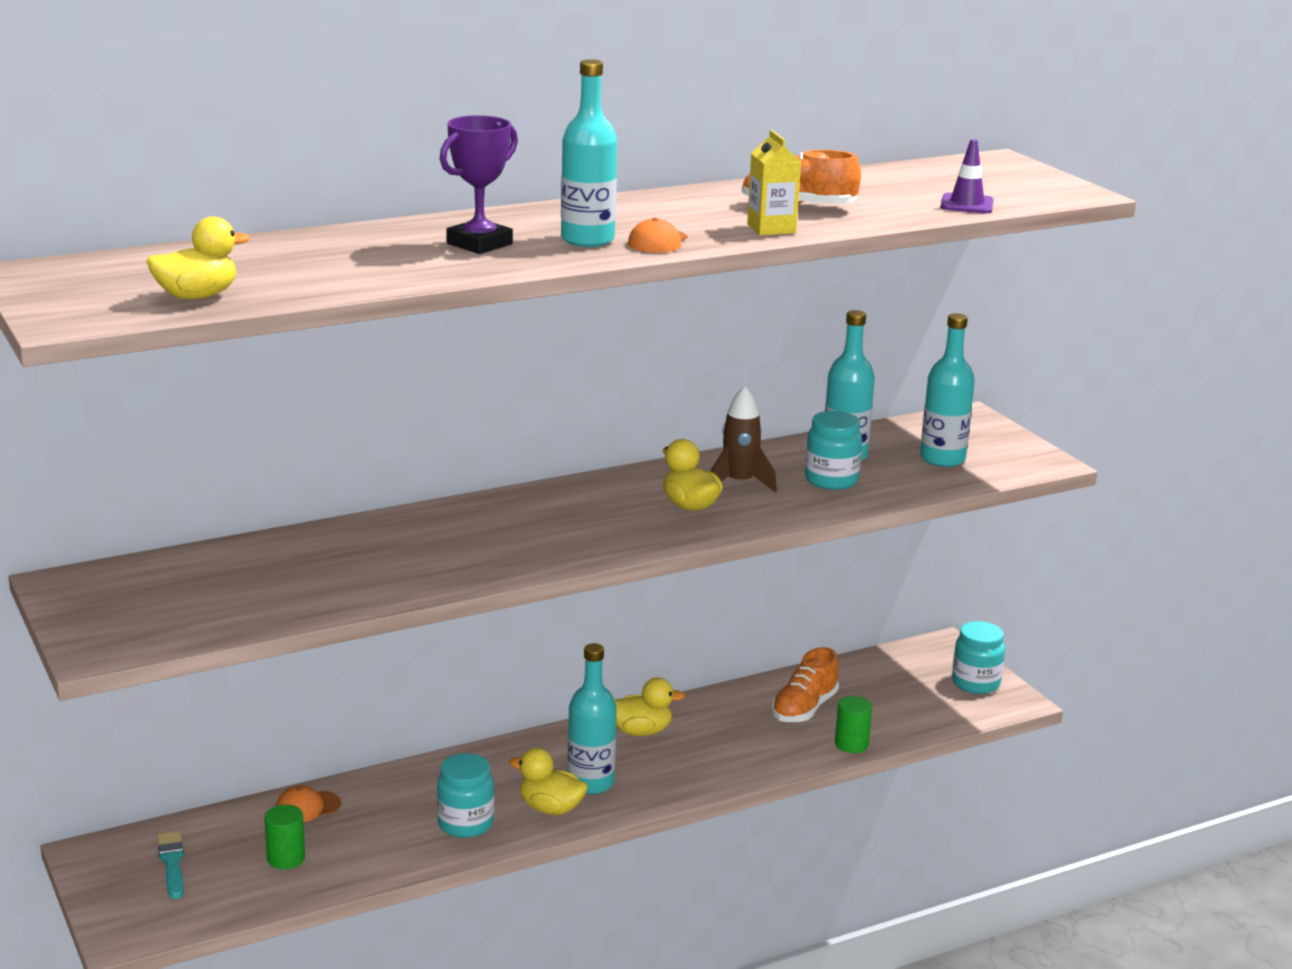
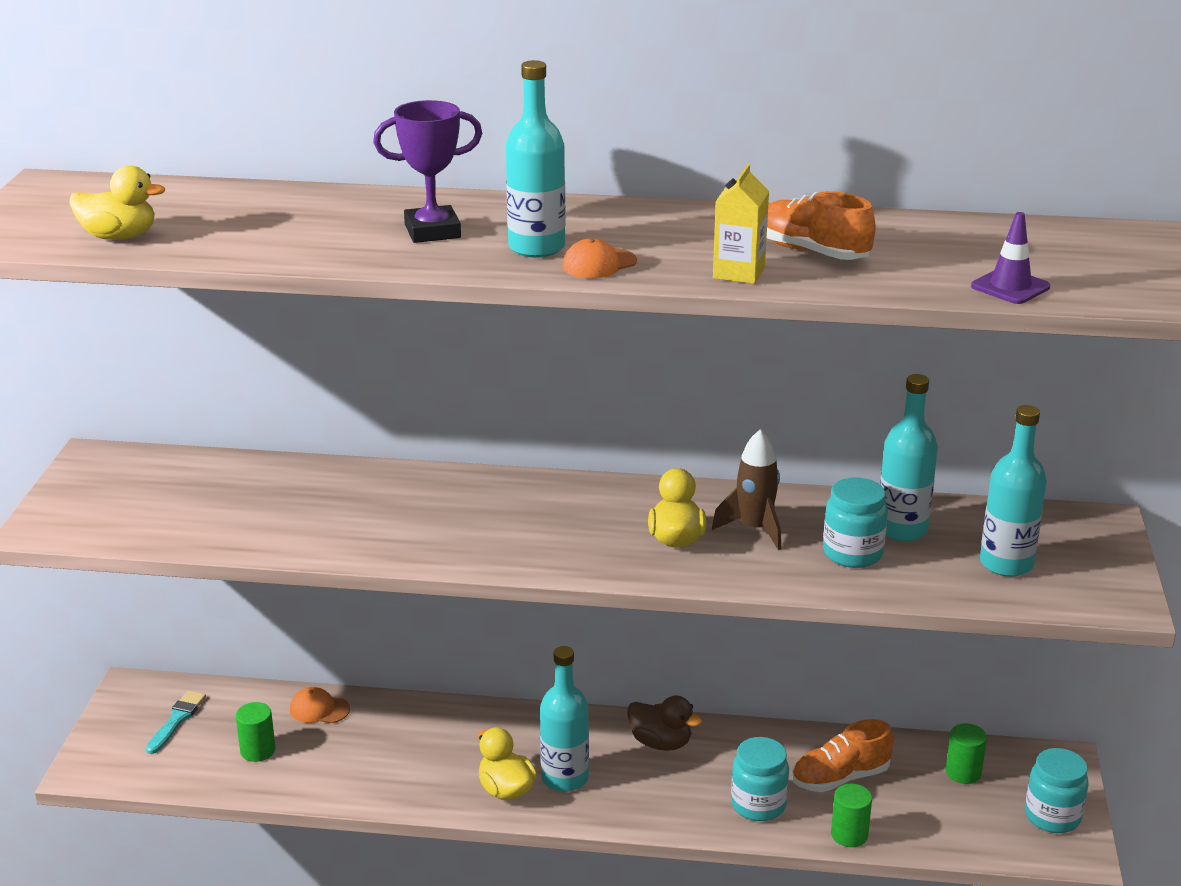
camera: 35 degrees right, 5 degrees up
turquoise jar [437,753,494,838] -> turquoise jar moved to [731,737,789,821]
yellow duck [614,677,685,736] -> brown duck [627,695,702,751]
none -> green cylinder [946,723,987,784]

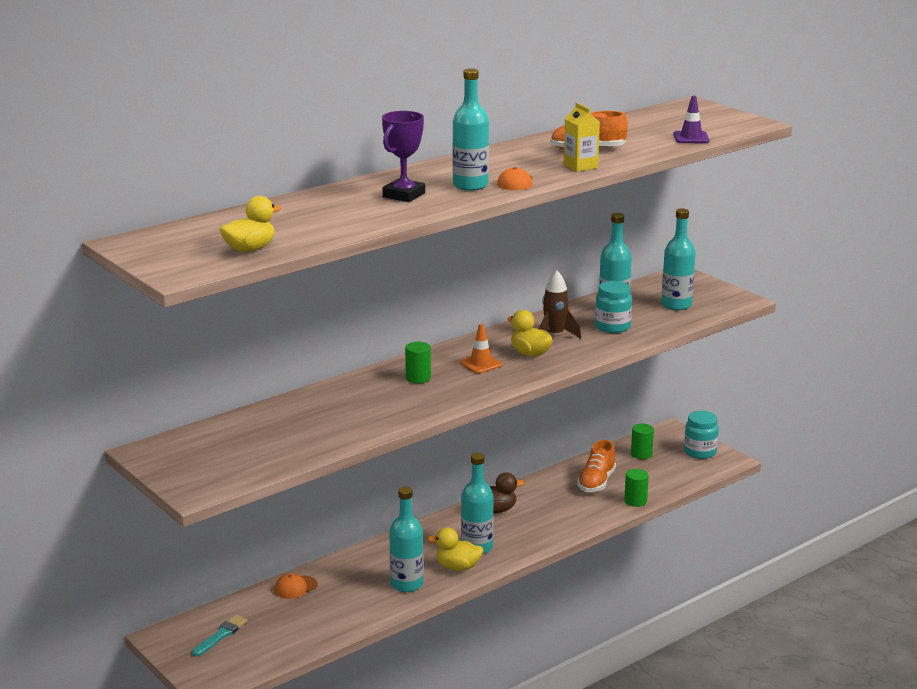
camera: 45 degrees left, 5 degrees down
turquoise brush [146,690,206,754] -> turquoise brush turned 60 degrees clockwise [192,615,248,657]
green cylinder [236,702,276,762] -> green cylinder moved to [405,342,431,383]
turquoise jar [731,737,789,821] -> none
none -> turquoise bottle [389,487,424,592]
none -> orange traffic cone [460,324,503,374]

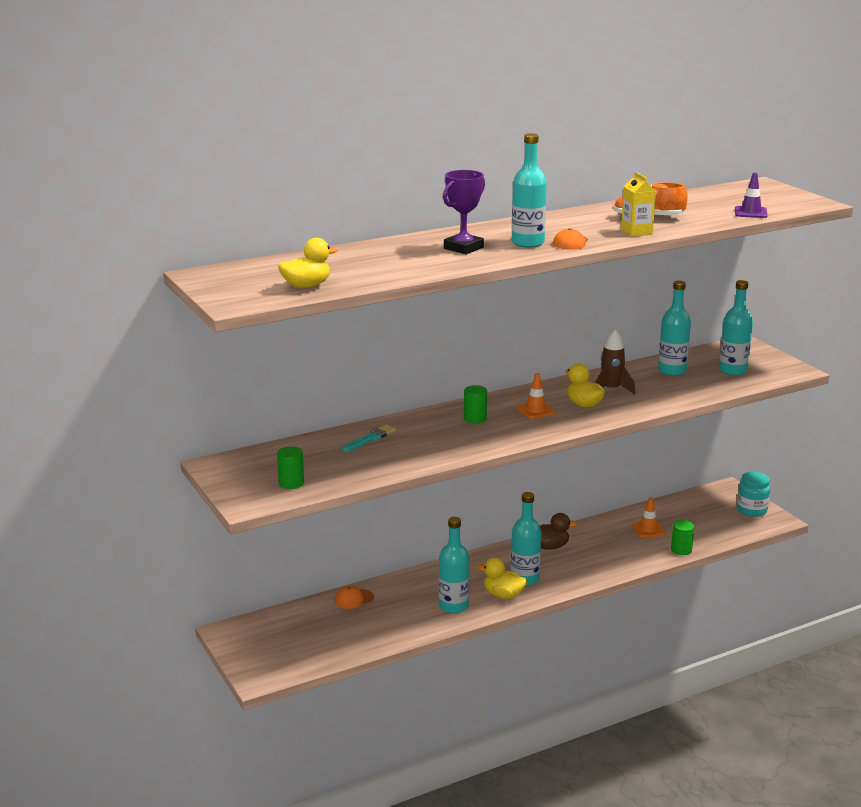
camera: 10 degrees right, 0 degrees up
turquoise brush [192,615,248,657] -> turquoise brush moved to [342,424,396,452]
orange shoe [577,440,616,492] -> orange traffic cone [632,497,665,538]
turquoise jar [595,281,632,333] -> none
green cylinder [631,423,654,459] -> green cylinder moved to [277,447,304,489]

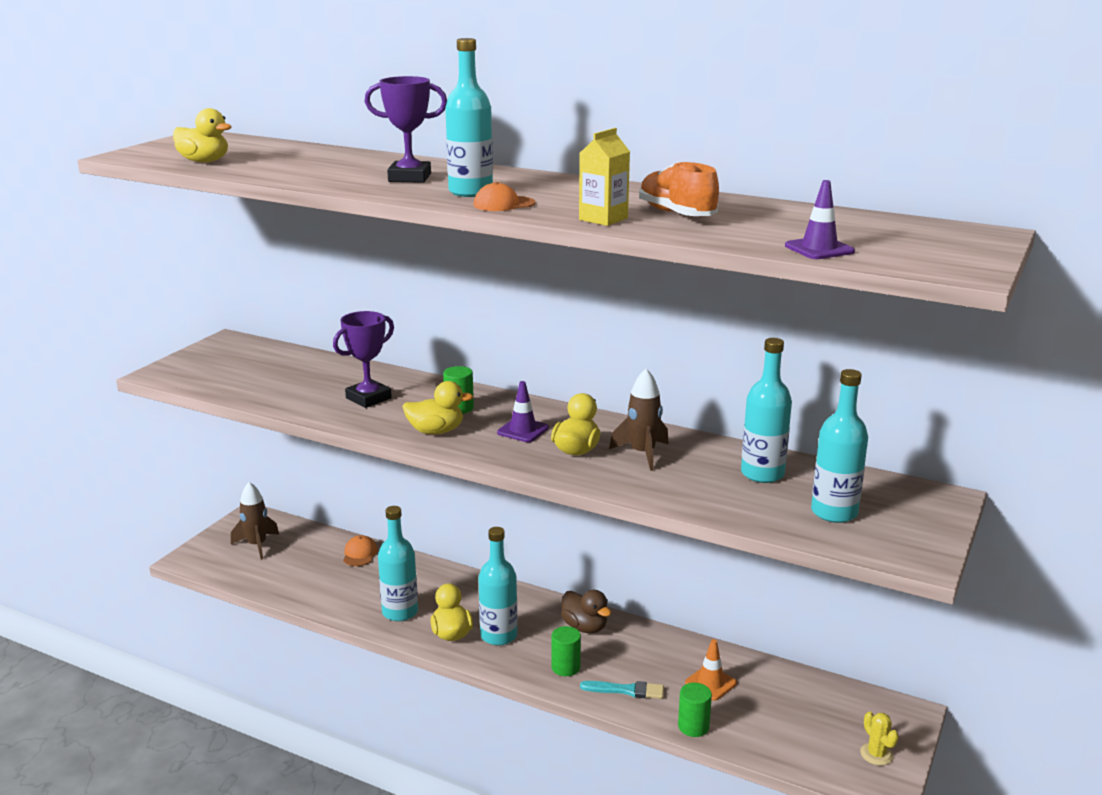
camera: 55 degrees right, 0 degrees up
green cylinder [277,447,304,489] -> green cylinder moved to [551,626,581,676]
orange cap [335,586,374,609] -> orange cap turned 60 degrees clockwise [343,535,377,566]
turquoise brush [342,424,396,452] -> turquoise brush moved to [580,681,664,699]
orange traffic cone [517,373,556,419] -> purple traffic cone [497,381,549,442]
turquoise jar [737,472,770,517] -> yellow cactus [860,711,899,766]
none -> brown rocket [231,482,279,560]
none -> purple trophy [333,311,394,408]
none -> yellow duck [402,381,474,434]

